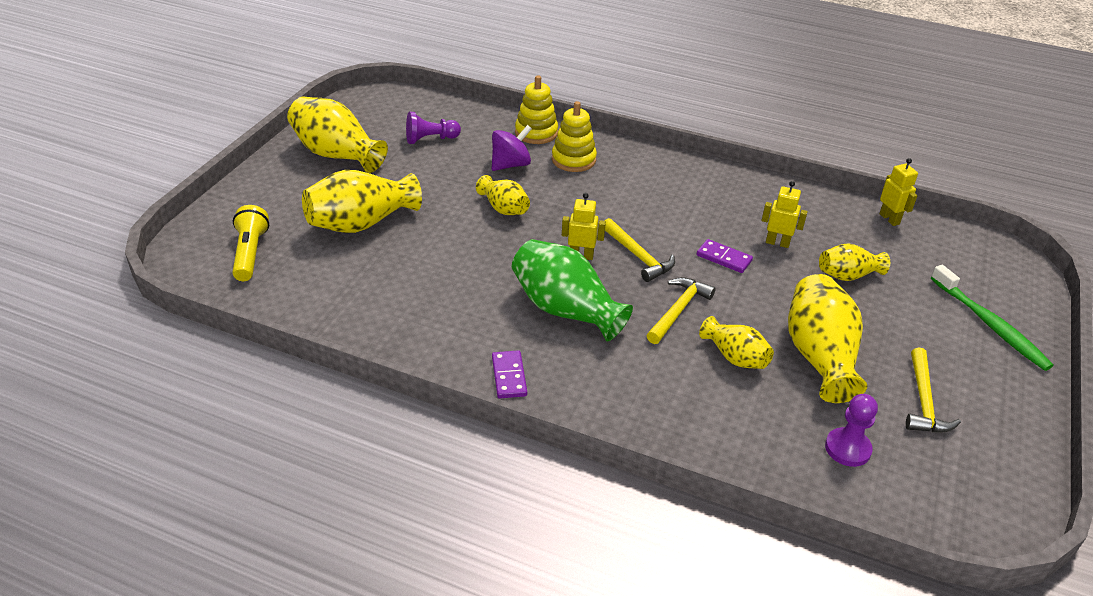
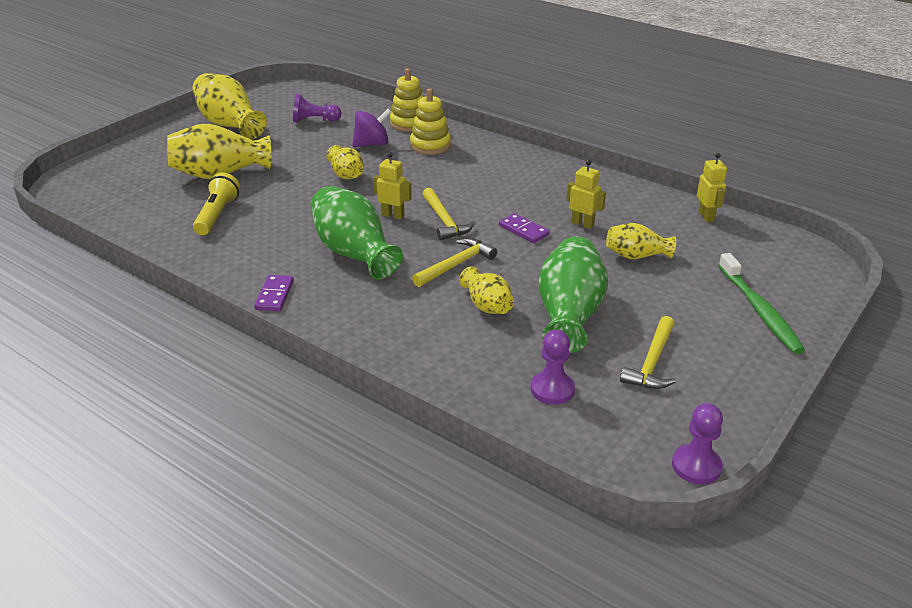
camera: 15 degrees right, 5 degrees down
yellow flashlight [232,205,269,281] -> yellow flashlight moved to [193,172,240,235]
yellow vase [788,274,867,403] -> green vase [538,236,608,353]
none -> purple pawn [672,403,723,485]

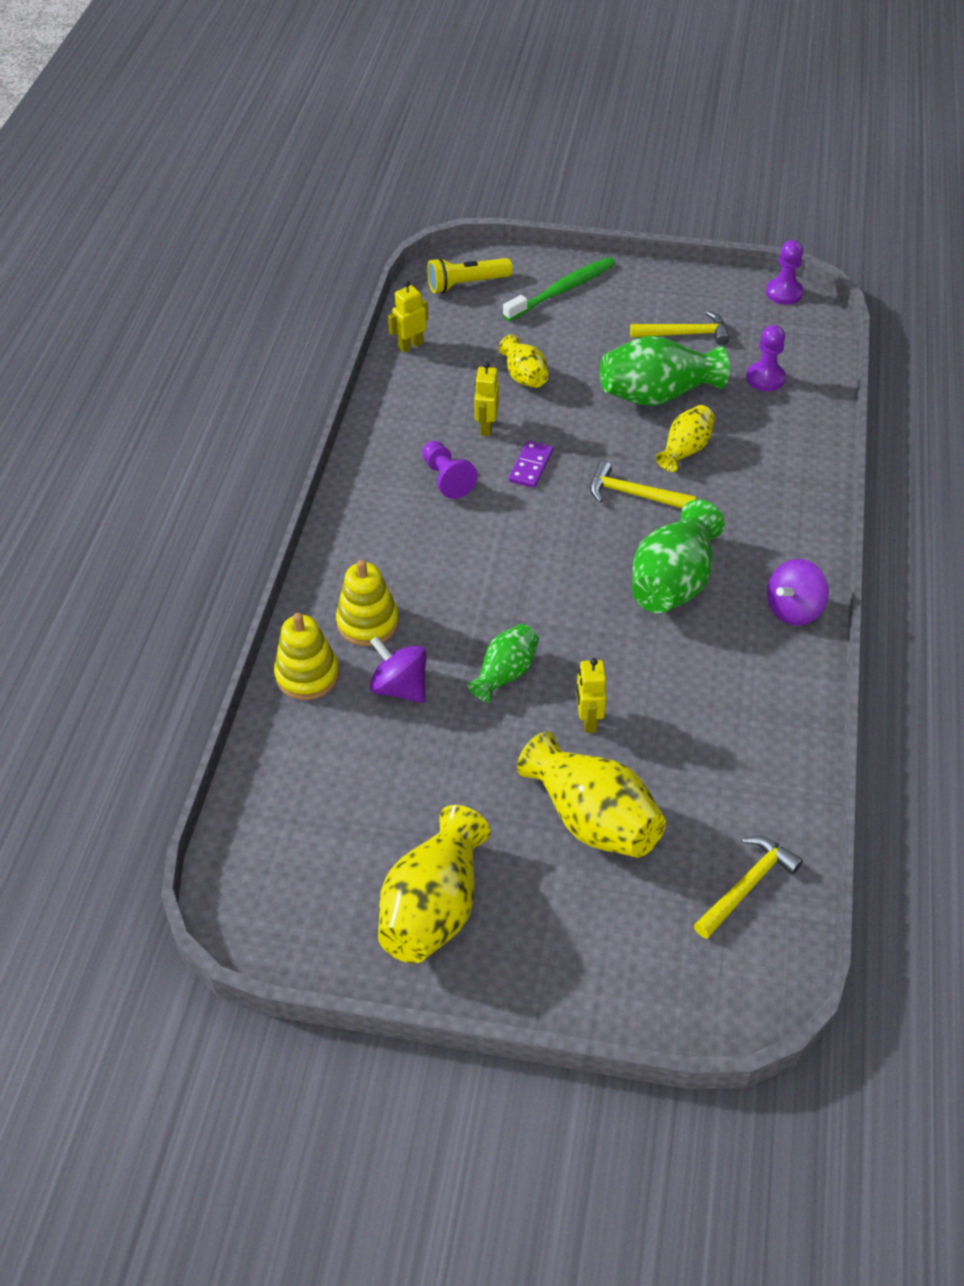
camera: 115 degrees left, 15 degrees up
yellow flashlight [193,172,240,235] -> yellow flashlight moved to [427,258,513,294]
purple domino [254,275,294,311] -> purple spinning top [767,559,829,626]
purple pawn [293,94,342,123] -> purple pawn moved to [422,441,478,499]
yellow vase [327,145,364,180] -> green vase [467,624,539,703]
yellow robot [373,152,412,220] -> yellow robot moved to [576,658,606,733]
yellow hammer [423,188,475,240] -> yellow hammer moved to [694,836,803,939]

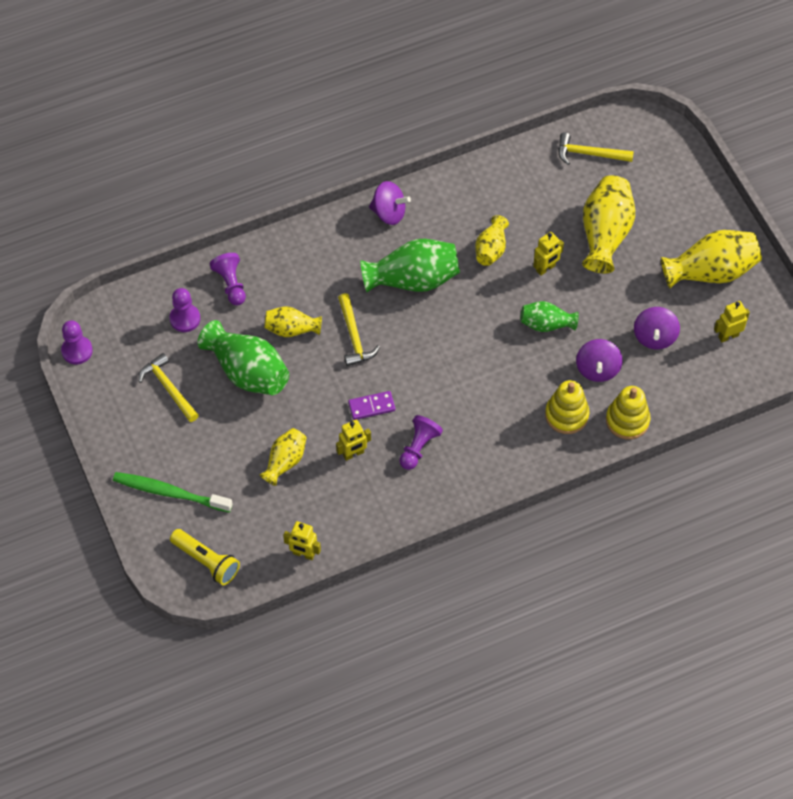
camera: 125 degrees left, 10 degrees up
none -> purple pawn [210,253,246,305]
none -> yellow vase [475,215,509,266]
none -> purple spinning top [634,307,680,350]
none -> yellow robot [714,301,750,342]

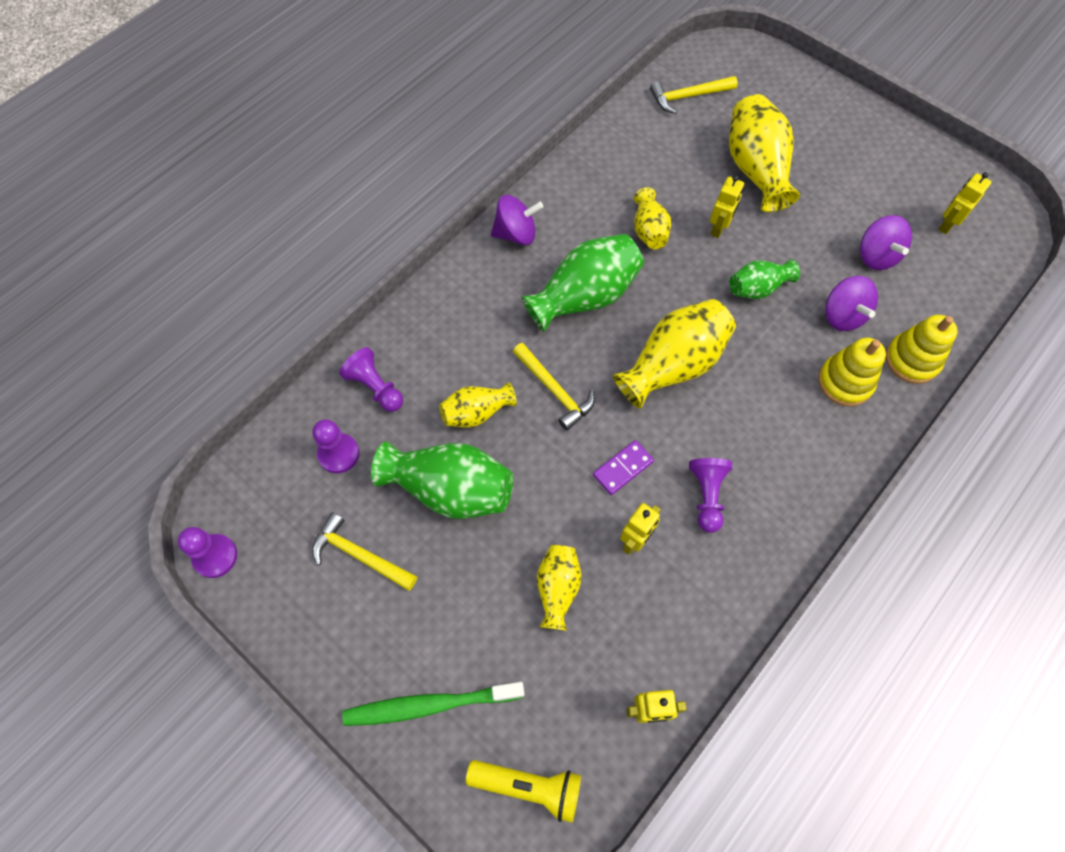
camera: 25 degrees left, 5 degrees up
yellow vase [661,230,762,288] -> yellow vase moved to [613,299,736,409]

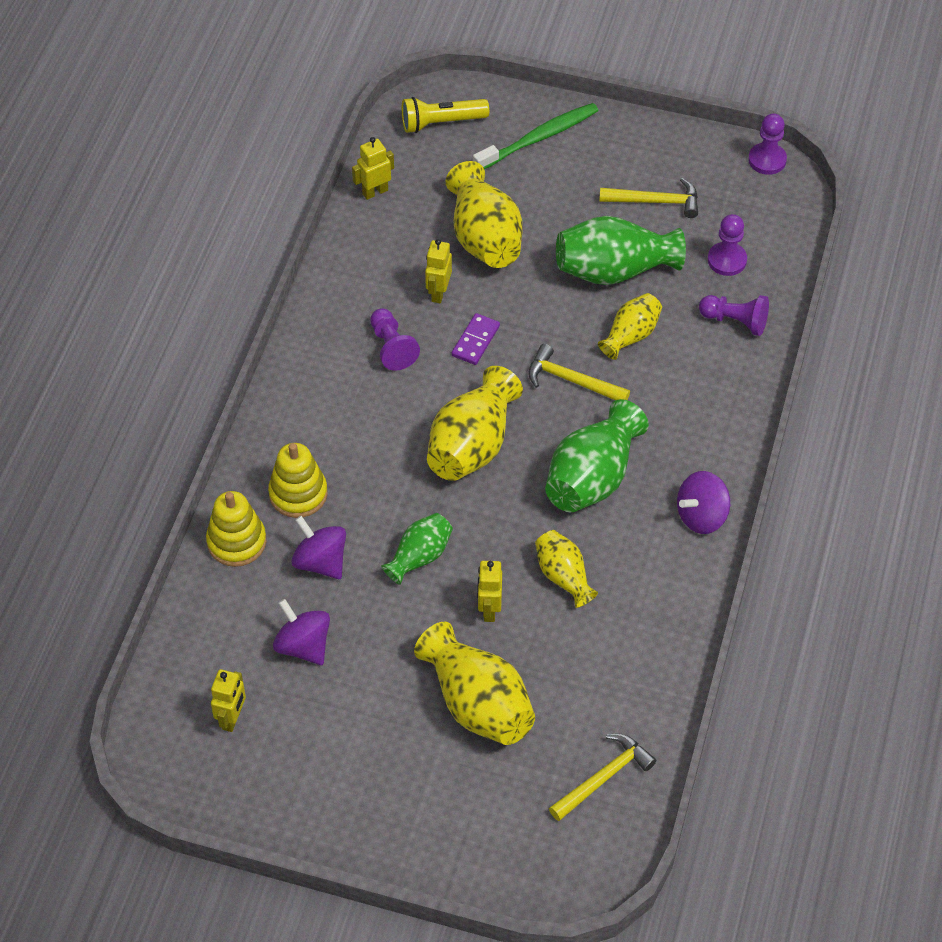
camera: 155 degrees right, 10 degrees down
yellow vase [537,545,582,631] -> yellow vase [446,161,523,268], size x1.73

